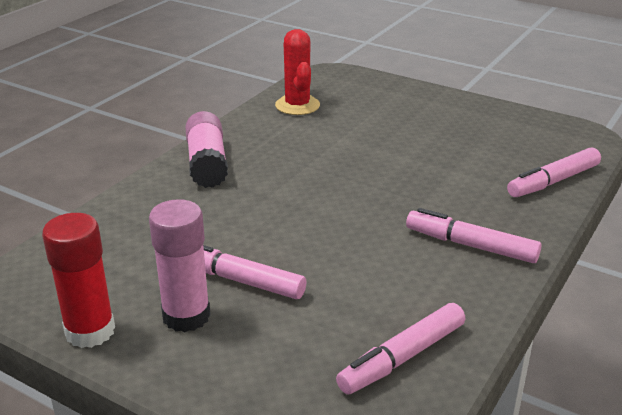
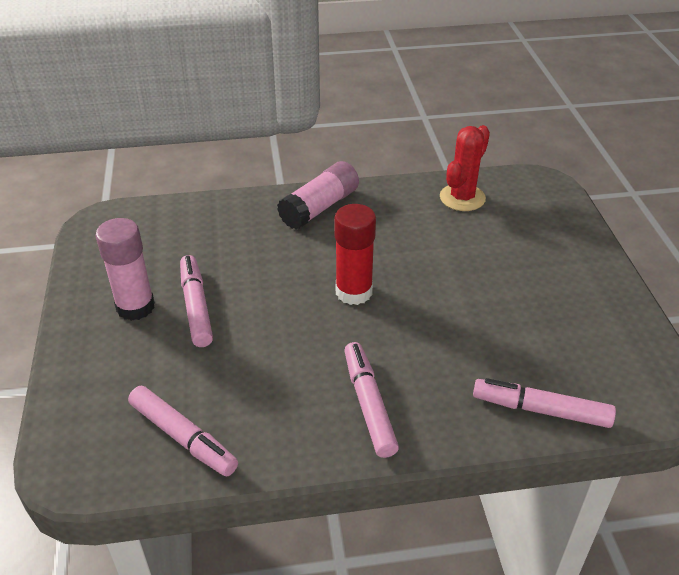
camera: 50 degrees right, 10 degrees up
red glue stick [42,213,115,348] -> red glue stick moved to [334,204,376,305]
pink marker [336,303,465,394] -> pink marker turned 150 degrees counterclockwise [128,386,238,476]

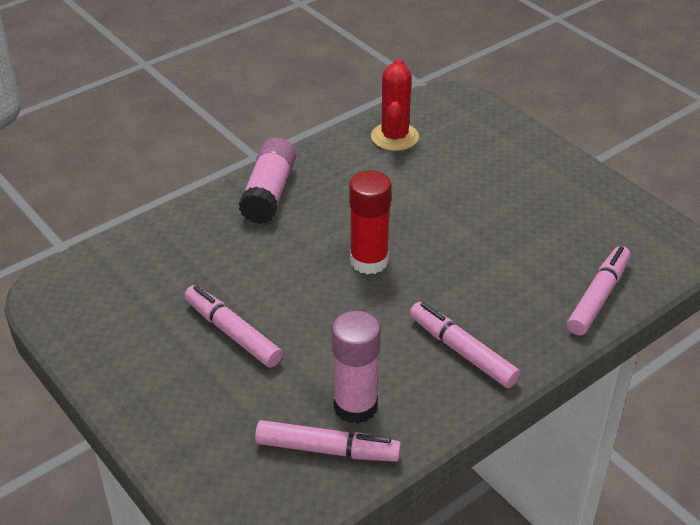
camera: 30 degrees left, 0 degrees up
pink glue stick [95,218,155,321] -> pink glue stick moved to [332,311,381,424]
pink marker [473,378,616,428] -> pink marker turned 135 degrees clockwise [567,246,630,335]

